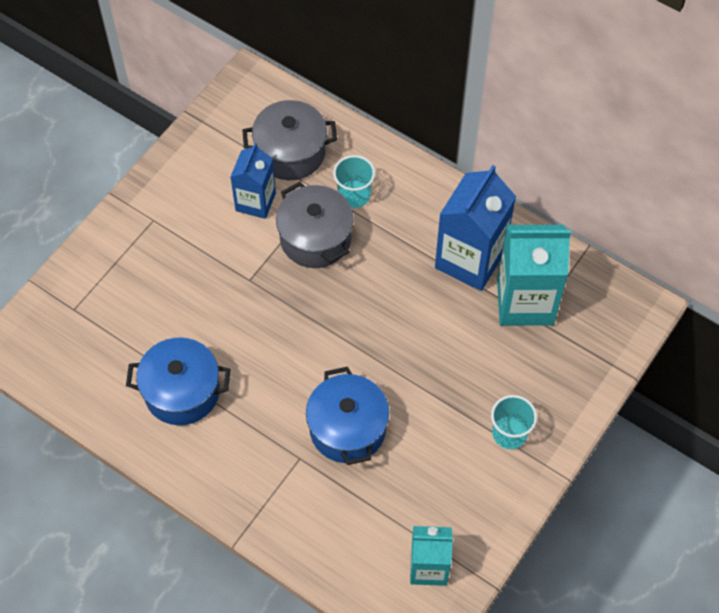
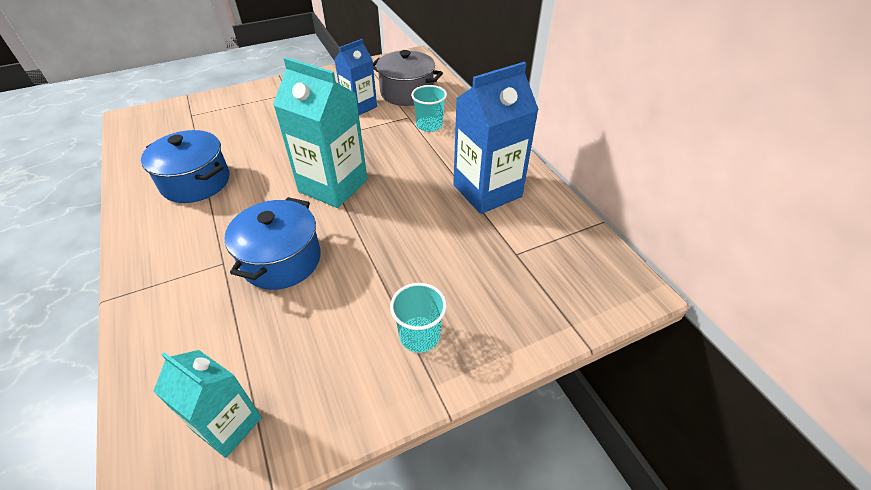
camera: 30 degrees right, 15 degrees down
grey pot [276,182,354,268] -> none
turquoise carton [497,225,571,326] -> turquoise carton moved to [273,57,367,208]

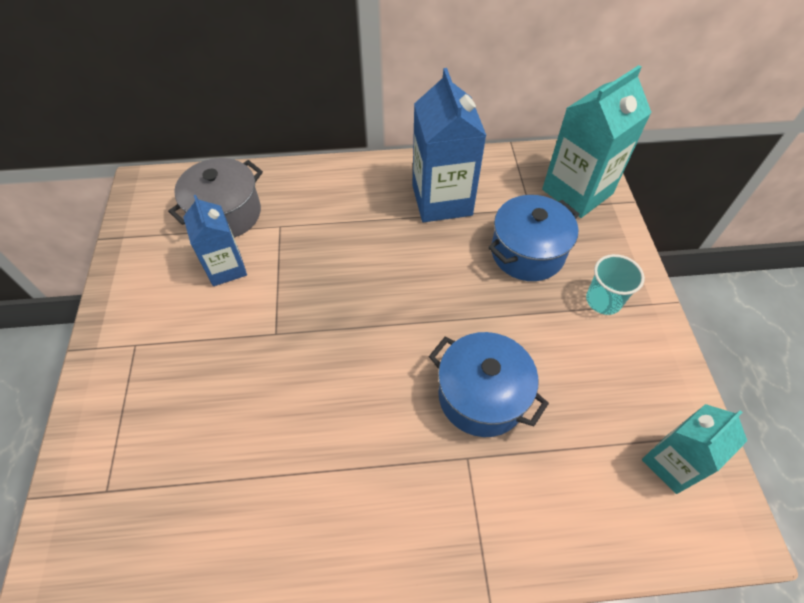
camera: 70 degrees left, 10 degrees up
blue pot [141,130,229,203] -> blue pot moved to [488,195,579,281]
turquoise carton [273,57,367,208] -> turquoise carton moved to [542,65,652,218]
turquoise cup [411,85,447,132] -> none

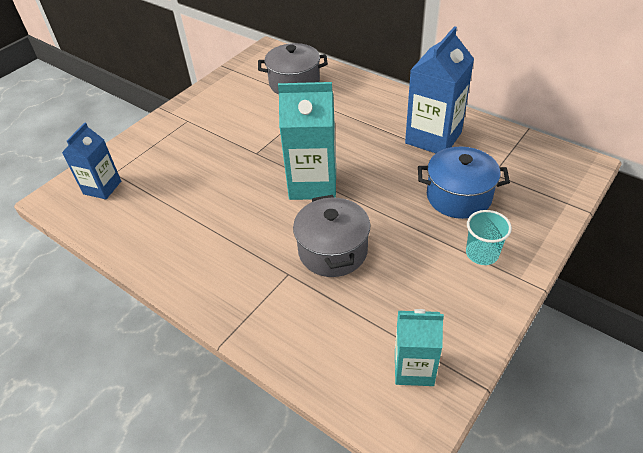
camera: 45 degrees right, 10 degrees down
blue carton [183,195,247,286] -> blue carton moved to [62,123,121,199]
blue pot [429,332,549,437] -> grey pot [293,195,370,277]
turquoise carton [542,65,652,218] -> turquoise carton moved to [278,82,336,200]

